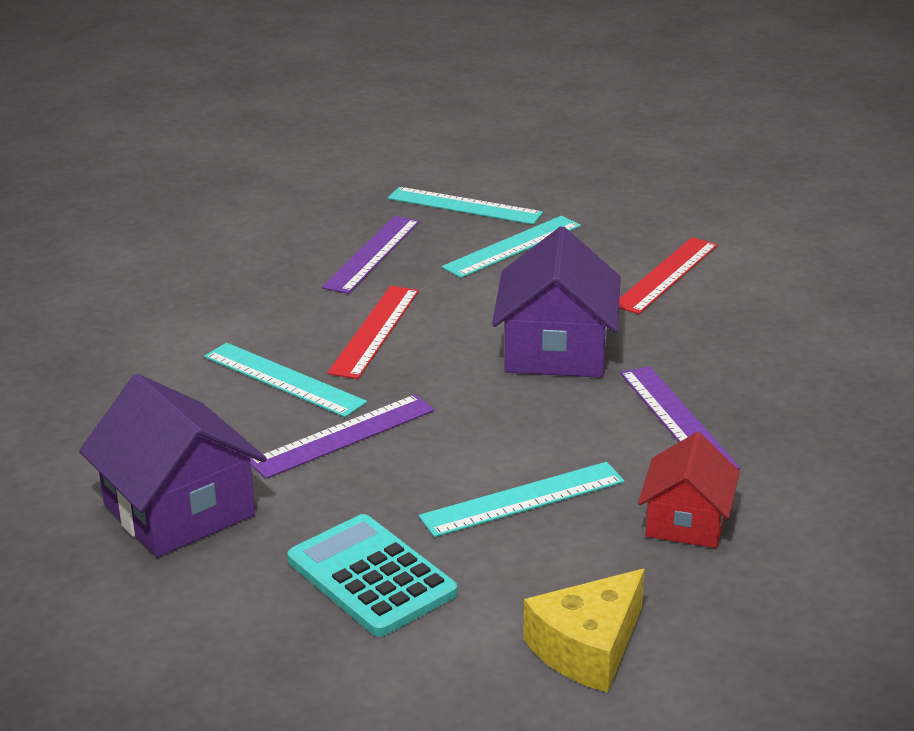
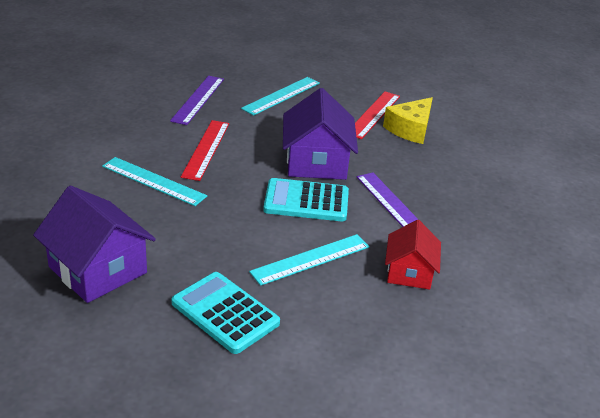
camera: 10 degrees left, 5 degrees up
purple ruler [250,395,435,479] -> none
turquoise ruler [388,187,543,225] -> none
yellow cheese [523,569,644,693] -> yellow cheese moved to [383,97,433,144]
none -> turquoise calculator [263,178,349,221]

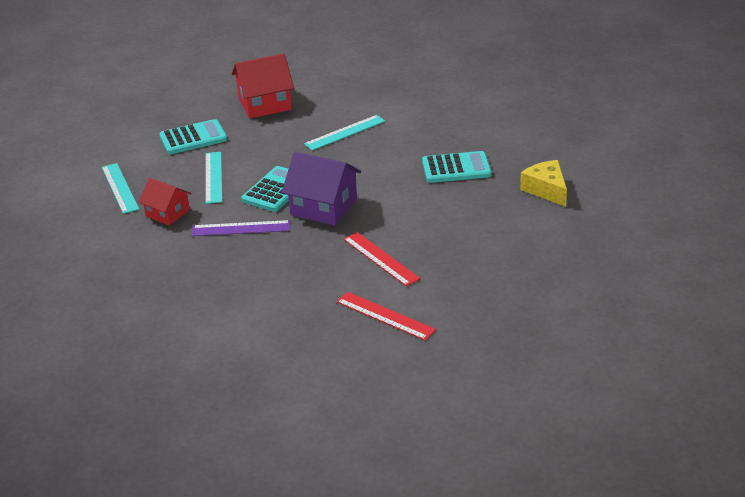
camera: 120 degrees right, 0 degrees up
purple house [33,186,156,303] -> red house [232,53,294,119]
purple ruler [170,76,224,125] -> turquoise calculator [422,151,492,183]
red ruler [181,120,229,181] -> red ruler moved to [336,292,436,341]
turquoise ruler [241,77,320,116] -> turquoise ruler moved to [102,163,139,214]
yellow cheese [383,97,433,144] -> yellow cheese moved to [520,160,567,207]

